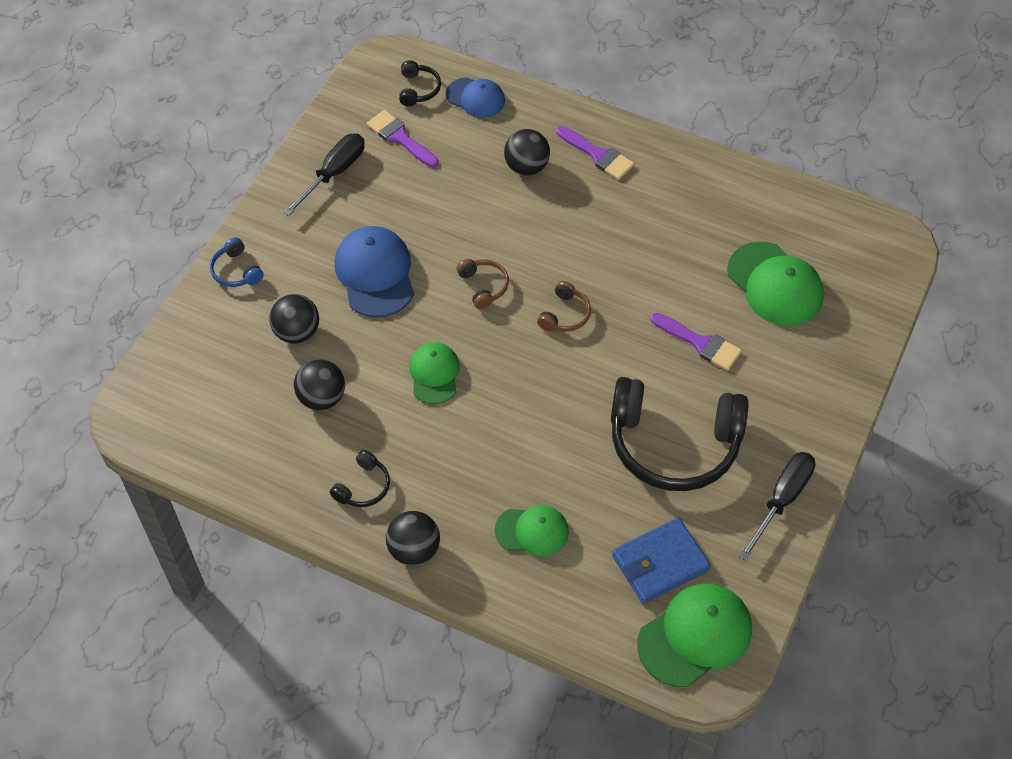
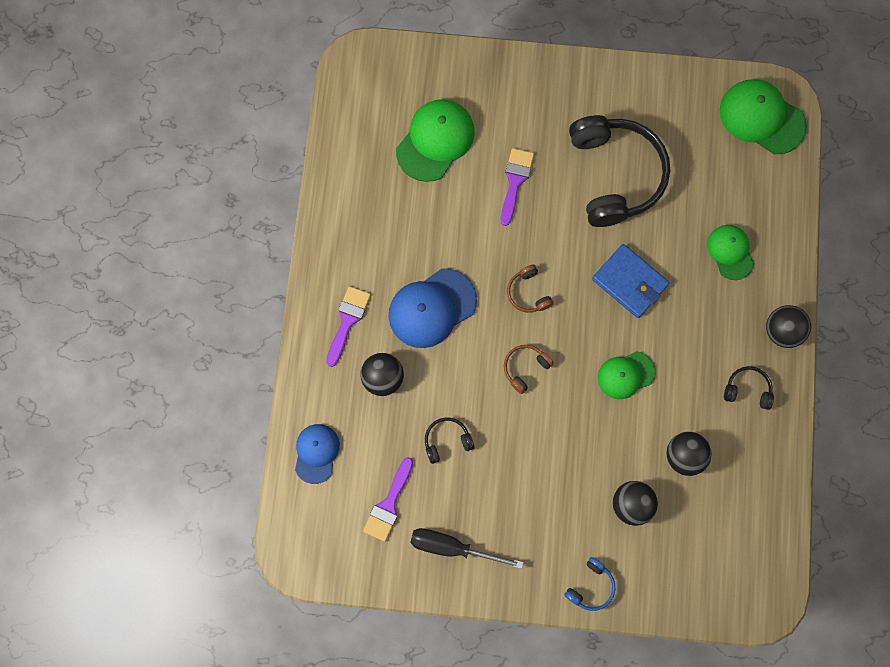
camera: 110 degrees left, 20 degrees up
blue cap [334,226,414,317] -> blue cap moved to [388,268,477,348]
black headphones [399,60,441,106] -> black headphones moved to [425,417,474,464]
brown headphones [537,281,591,331] -> brown headphones turned 120 degrees counterclockwise [507,264,553,313]
blue wallet [612,518,711,604] -> blue wallet moved to [592,244,669,318]
black screwdriver [739,452,815,561] -> none

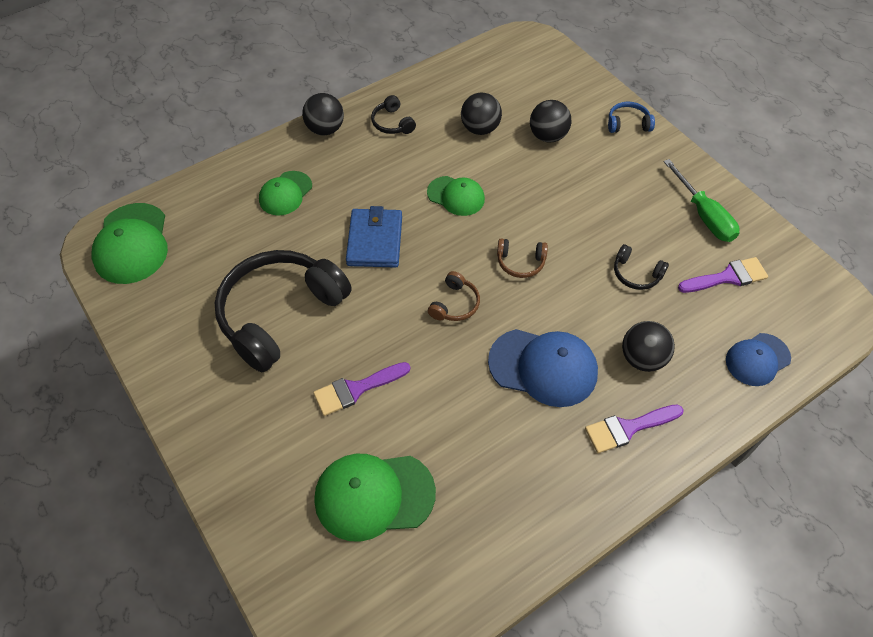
camera: 130 degrees left, 20 degrees down
black screwdriver [410,528,523,569] -> green screwdriver [663,159,740,242]

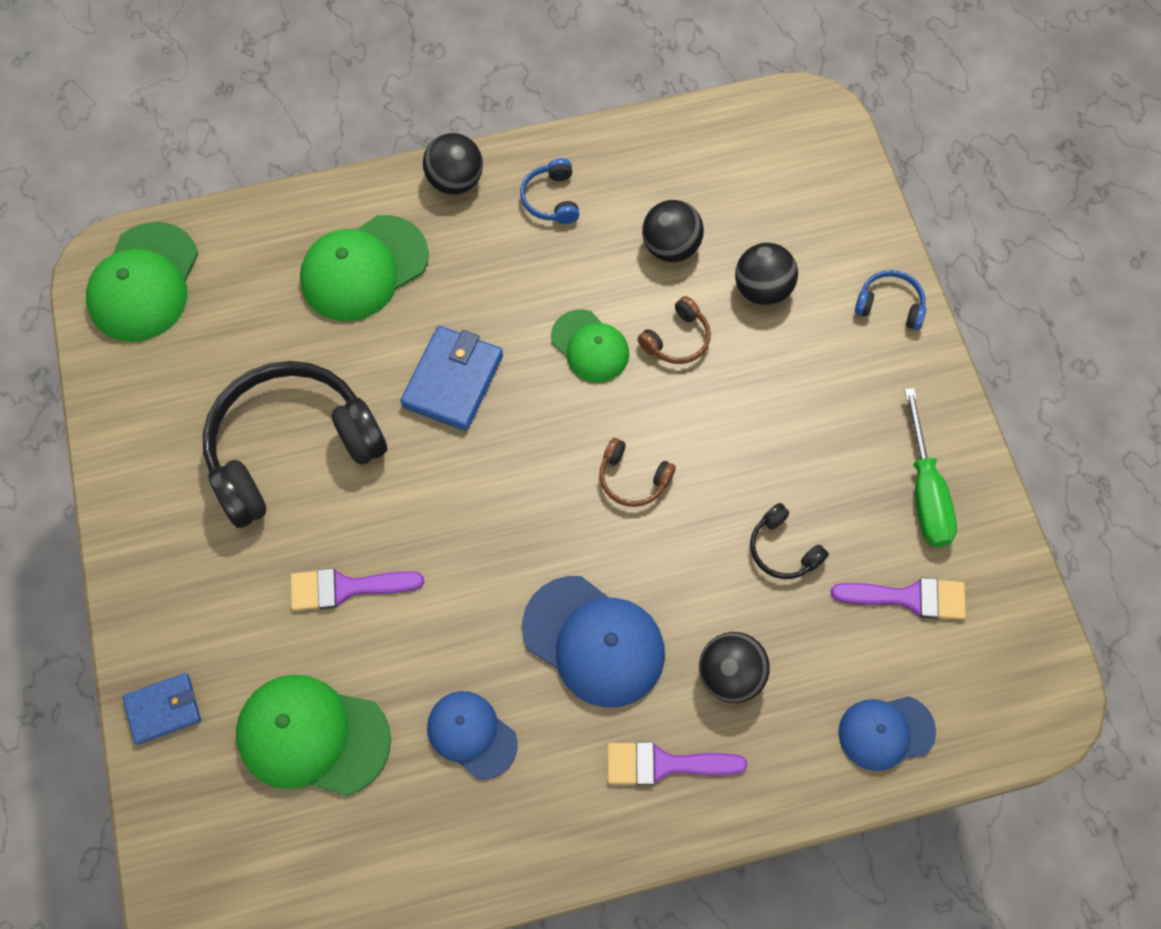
camera: 20 degrees right, 10 degrees up
green cap [259,171,312,216] -> green cap [300,215,429,321], size x1.59
black headphones [371,95,416,134] -> blue headphones [520,158,579,224]
brown headphones [428,271,480,321] -> brown headphones moved to [637,296,711,364]
none -> blue wallet [123,673,201,745]
none -> blue cap [427,691,518,780]

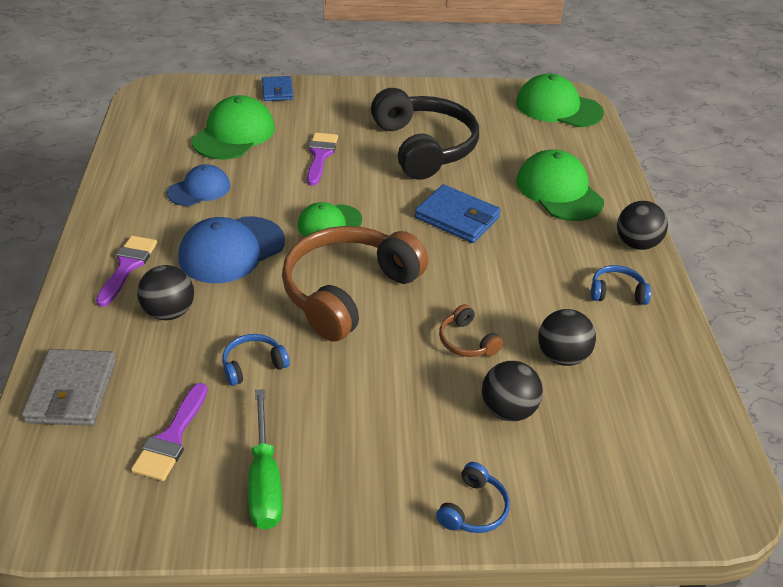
camera: 100 degrees right, 25 degrees down
green cap [551,309,629,383] -> green cap moved to [298,202,362,237]
brown headphones [599,438,676,507] -> brown headphones [282,226,428,342], size x2.38
black headphones [750,503,829,579] -> blue headphones [222,334,290,386]
blue cap [838,696,936,771] -> grey wallet [22,349,116,426]
green screwdriver [904,388,957,547] -> green screwdriver turned 105 degrees counterclockwise [248,389,283,530]

